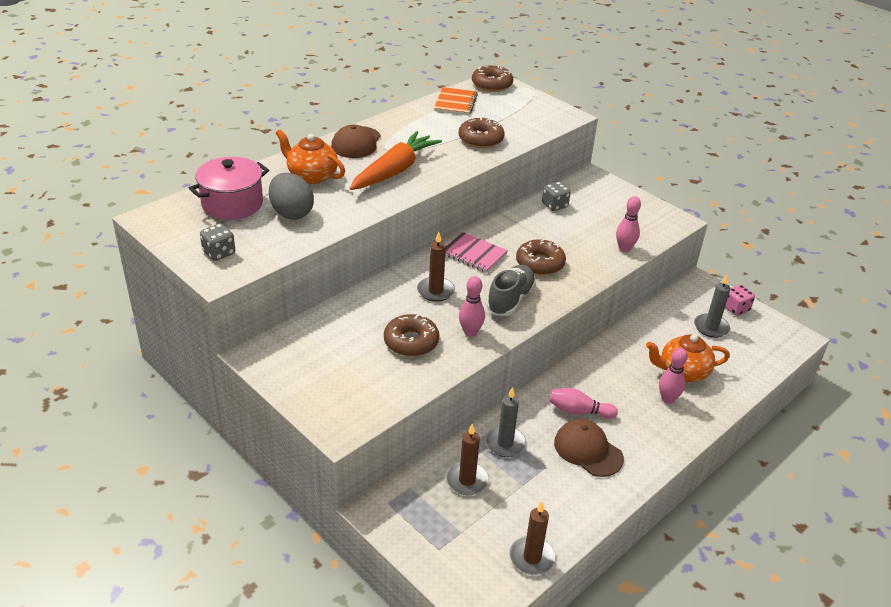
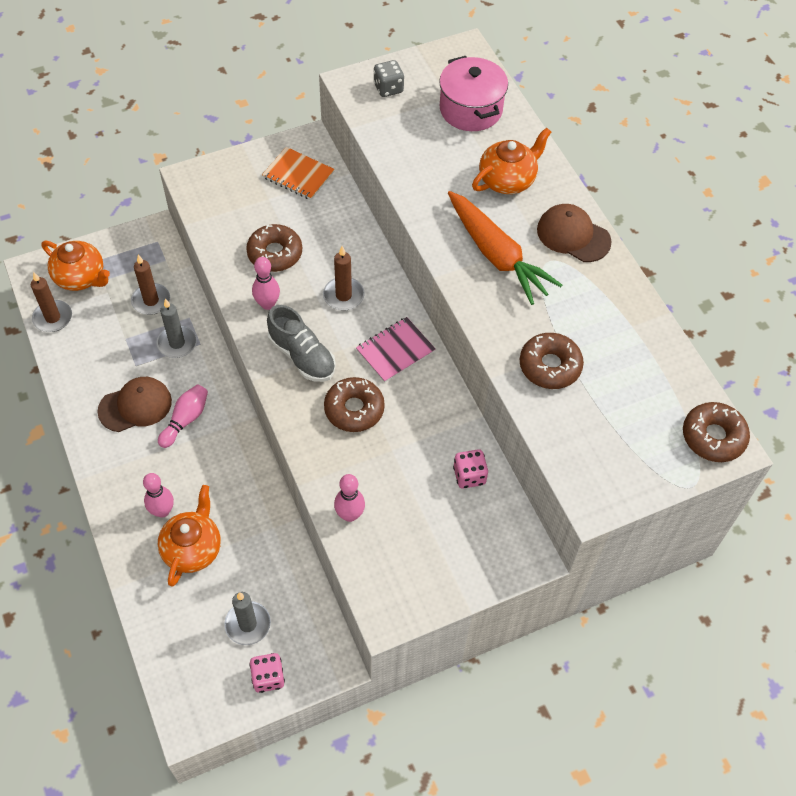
camera: 110 degrees right, 20 degrees up
grey egg [269,173,314,220] -> none
orange notebook [434,87,478,115] -> orange notebook moved to [262,147,335,200]
grey dice [542,182,571,211] -> pink dice [453,449,488,489]
none -> orange teapot [42,240,110,291]

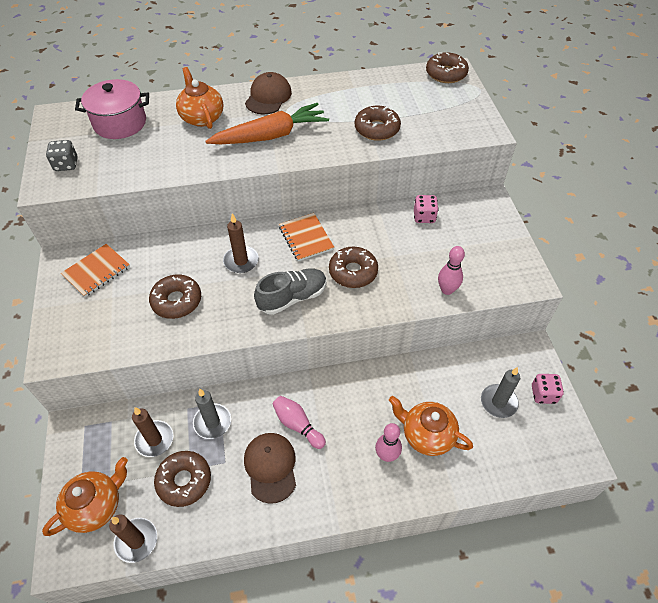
camera: 75 degrees left, 5 degrees down
pink bowling pin [252,257,280,310] -> none
pink notebook [356,317,436,383] -> orange notebook [279,213,334,261]
brown cap [537,204,612,262] -> brown cap turned 150 degrees clockwise [245,72,292,114]
none -> brown donut [154,451,211,507]

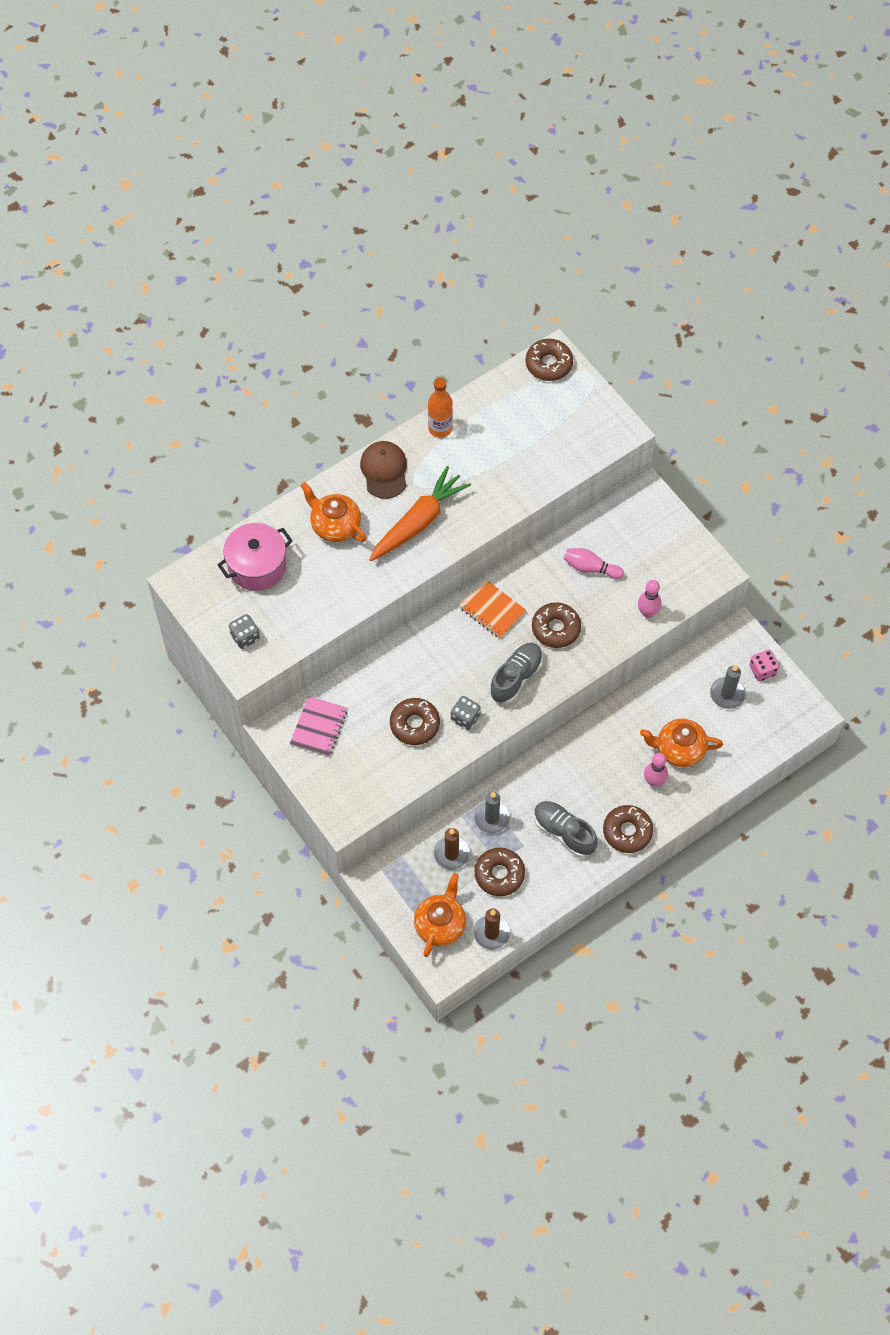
camera: 25 degrees left, 10 degrees up
orange notebook [61,244,130,297] -> pink notebook [290,696,347,757]
brown candle [223,213,259,273] -> none
brown cap [244,433,296,504] -> grey shoe [534,801,598,857]
pink bowling pin [273,396,326,449] -> pink bowling pin moved to [564,548,624,579]
brown donut [355,106,401,141] -> brown donut moved to [603,805,653,853]
pink dice [414,195,439,223] -> none
none -> orange bottle [428,378,453,438]
none -> grey dice [451,696,481,730]

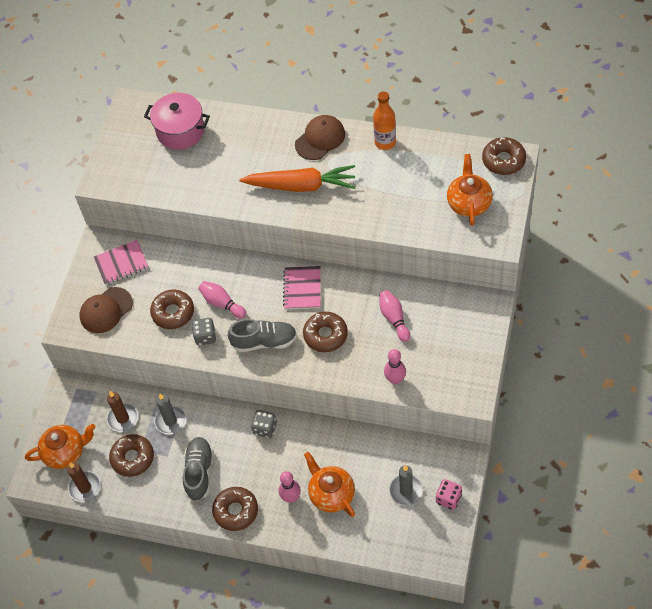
camera: 55 degrees right, 5 degrees down
grey dice [229,614,260,649] -> grey dice moved to [251,410,277,438]
orange teapot [300,482,366,542] -> orange teapot moved to [447,154,493,226]
orange notebook [460,579,526,638] -> pink notebook [283,266,321,310]
none -> brown cap [80,287,133,333]
none -> pink bowling pin [199,281,246,319]

